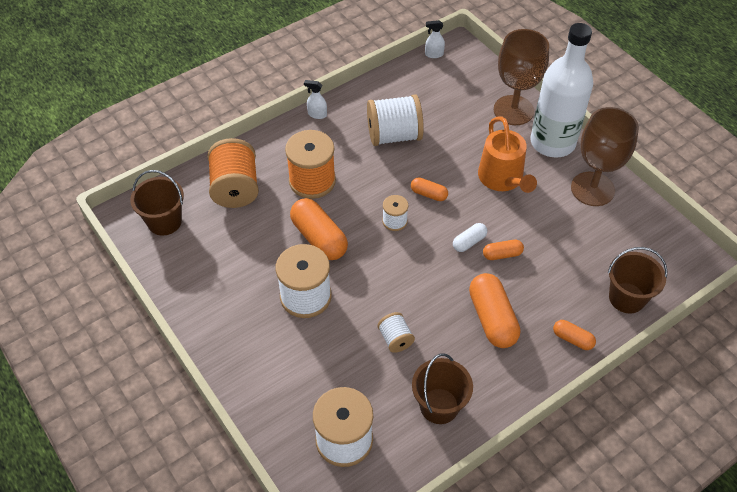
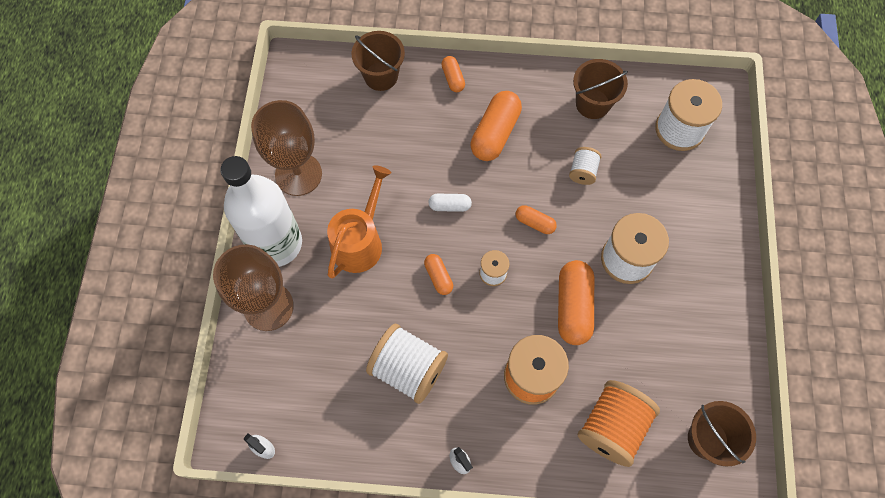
camera: 140 degrees left, 15 degrees up
orange capsule [483,240,524,260] -> orange capsule moved to [516,205,557,234]

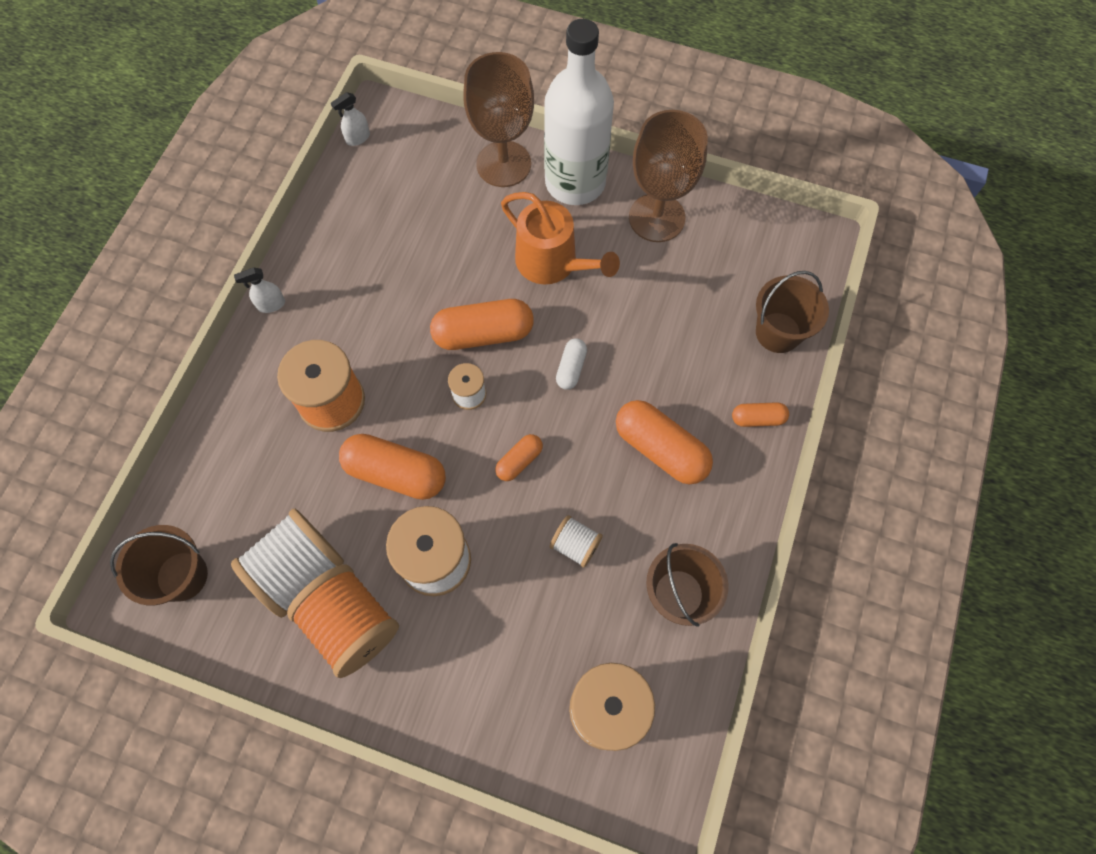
camera: 105 degrees right, 0 degrees up
white spool [366,323,448,404] -> white spool moved to [231,508,344,618]
orange capsule [424,254,453,295] -> orange capsule [430,299,534,350], size x1.89
orange spool [578,380,660,467] -> orange spool moved to [287,564,399,678]

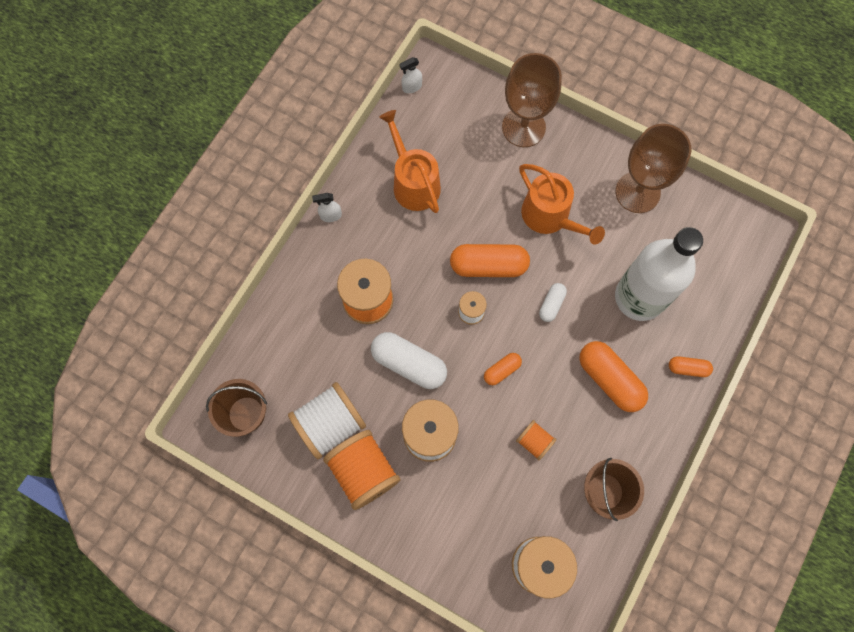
camera: 10 degrees right, 5 degrees up
orange capsule [339,434,446,500] -> white capsule [371,332,447,389]
white bottle [544,19,614,205] -> white bottle moved to [615,227,703,321]
white spool [550,515,603,568] -> orange spool [516,420,557,461]
brown bucket [756,271,829,353] -> none
none -> orange watering can [379,110,441,213]

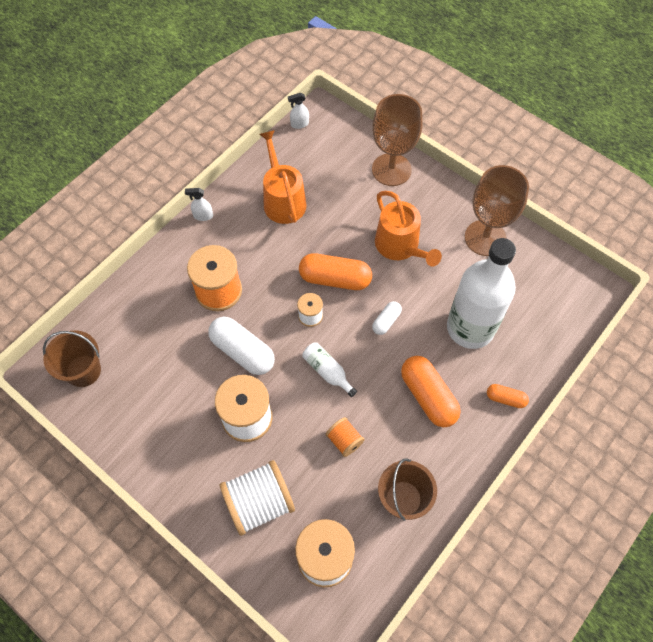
camera: 10 degrees right, 10 degrees down
white spool [288,382,366,459] -> white spool moved to [220,460,295,536]
orange spool [323,430,400,510] -> none
orange capsule [484,353,522,385] -> white bottle [302,342,357,397]

